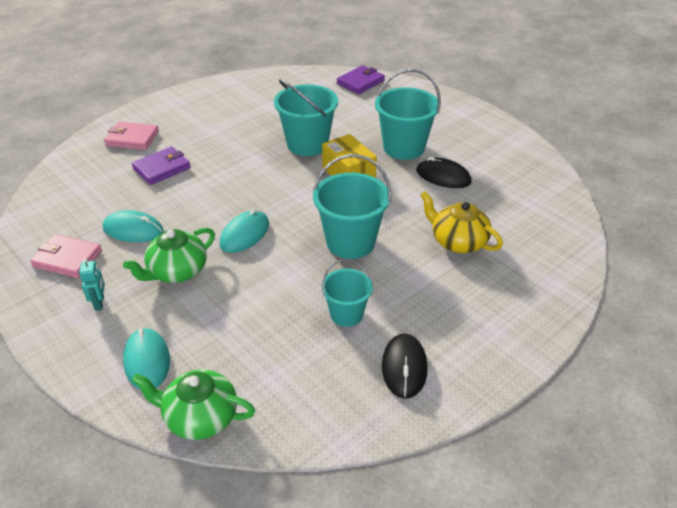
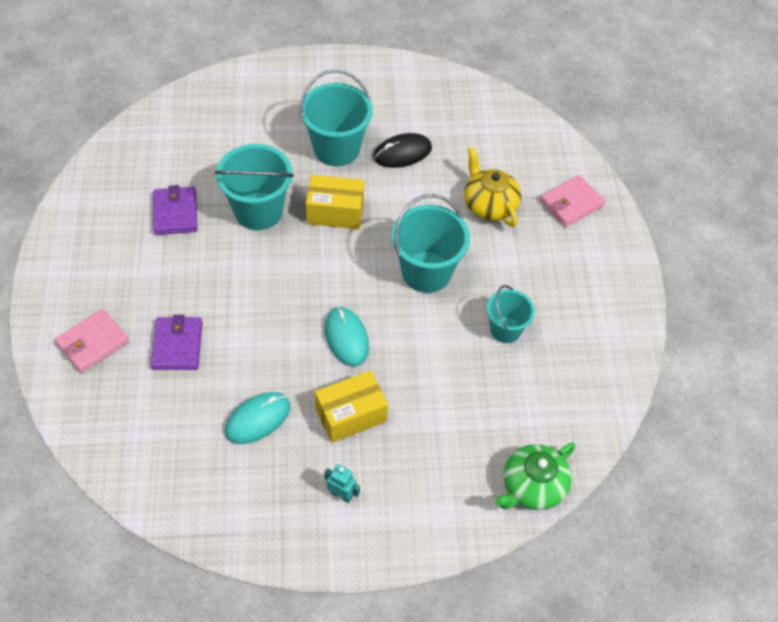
camera: 55 degrees left, 15 degrees up
pink wallet [30,234,102,278] -> pink wallet moved to [540,175,605,227]
green teapot [123,228,215,283] -> yellow box [315,370,388,443]
turquoise mouse [123,328,170,390] -> none
purple wallet [337,65,385,94] -> purple wallet moved to [153,185,198,235]
black mouse [382,333,428,399] -> none
yellow teapot [420,191,503,253] -> yellow teapot turned 75 degrees clockwise [464,147,521,227]

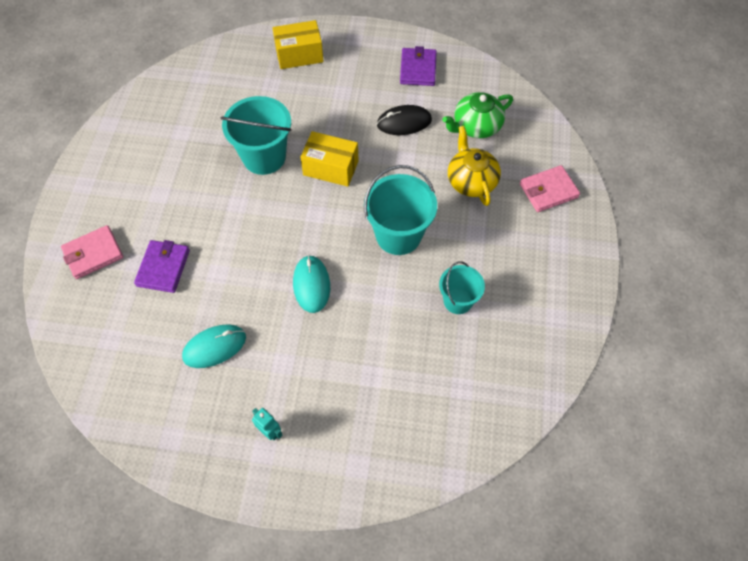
camera: 15 degrees right, 5 degrees up
purple wallet [153,185,198,235] -> purple wallet moved to [400,46,437,86]
turquoise bucket [300,69,373,166] -> none
yellow box [315,370,388,443] -> yellow box moved to [273,20,323,69]
green teapot [495,443,575,510] -> green teapot moved to [442,92,513,138]

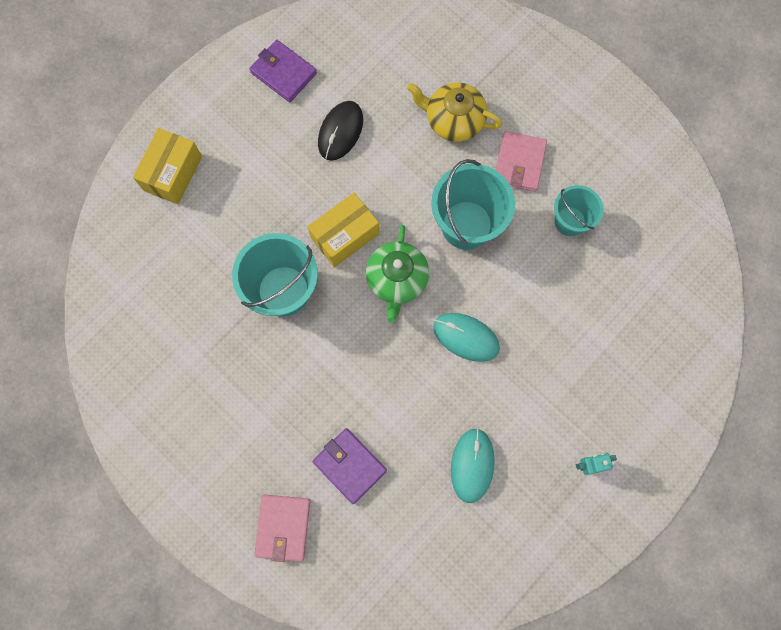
camera: 55 degrees left, 15 degrees up
green teapot [442,92,513,138] -> green teapot moved to [366,225,429,323]
pink wallet [520,165,580,212] -> pink wallet moved to [496,131,547,192]

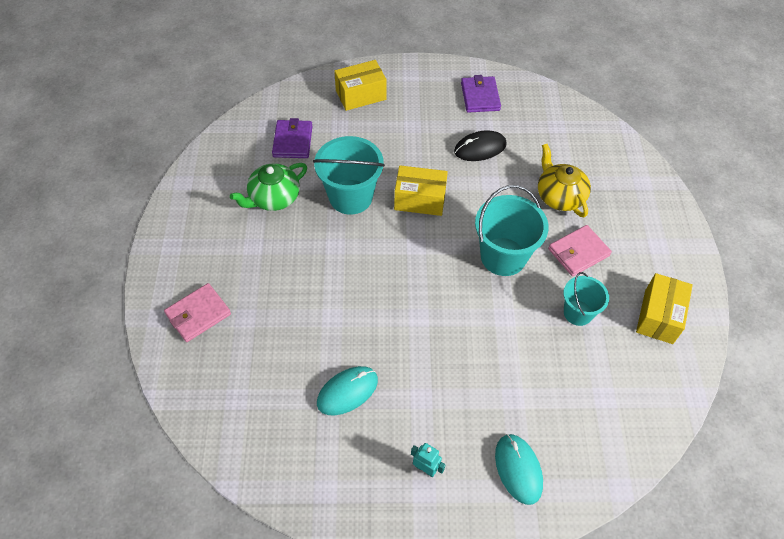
camera: 45 degrees right, 20 degrees down
purple wallet [312,428,387,504] -> purple wallet moved to [272,118,312,158]
green teapot [366,225,429,323] -> green teapot moved to [230,163,307,211]
turquoise mouse [433,313,500,362] -> turquoise mouse moved to [495,434,543,505]
none -> yellow box [636,273,693,344]

